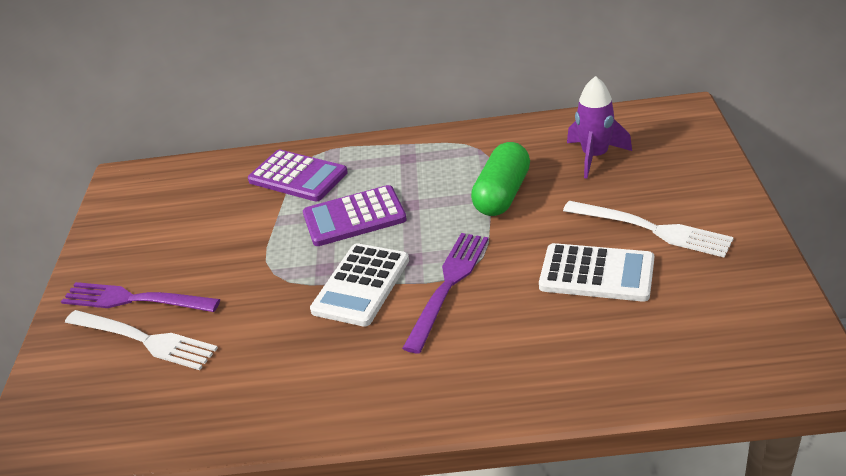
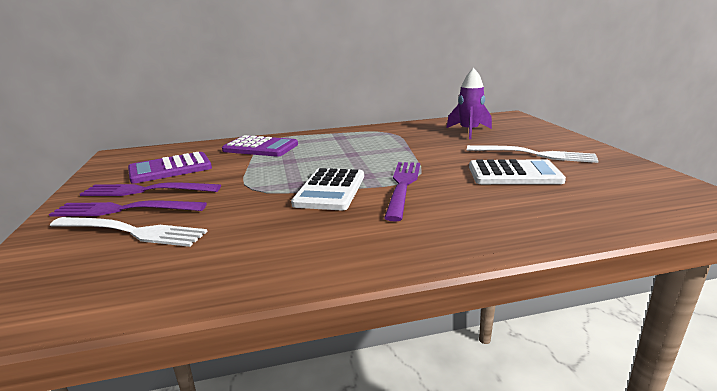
camera: 15 degrees left, 15 degrees down
purple calculator [303,185,407,246] -> purple calculator moved to [128,152,212,184]
green capsule [471,142,530,216] -> none
none -> purple fork [80,182,221,196]

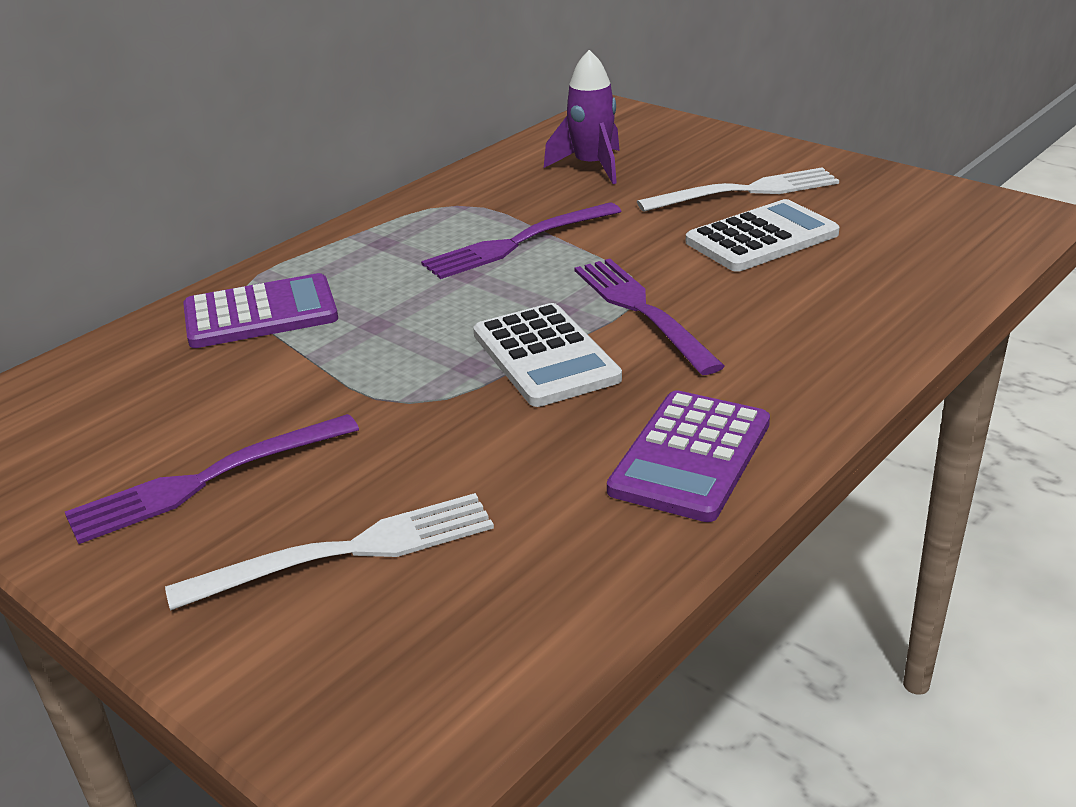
camera: 35 degrees left, 10 degrees up
purple fork [49,201,207,217] -> purple fork moved to [421,202,621,279]
purple calculator [128,152,212,184] -> purple calculator moved to [607,390,770,522]

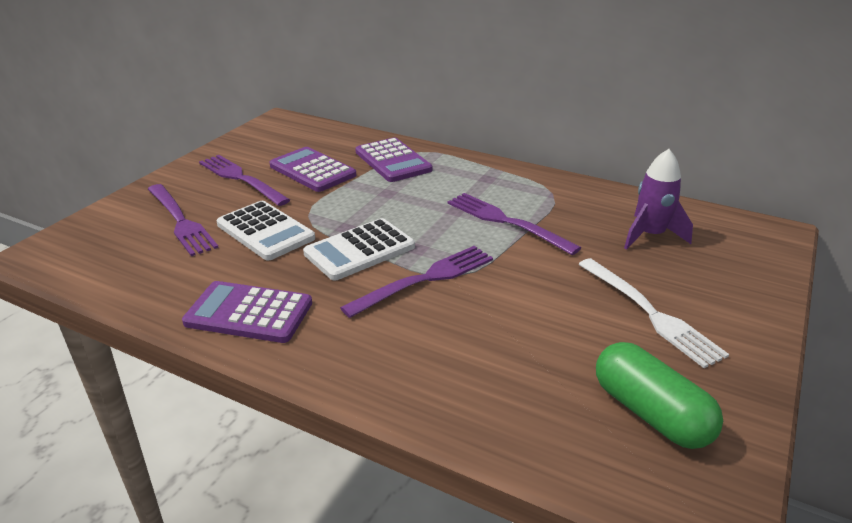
camera: 75 degrees right, 0 degrees up
white fork [165,493,494,610] -> purple fork [148,184,219,256]
white calculator [686,199,839,272] -> white calculator moved to [217,201,315,261]
none -> purple calculator [270,147,356,192]
none -> green capsule [596,342,723,449]

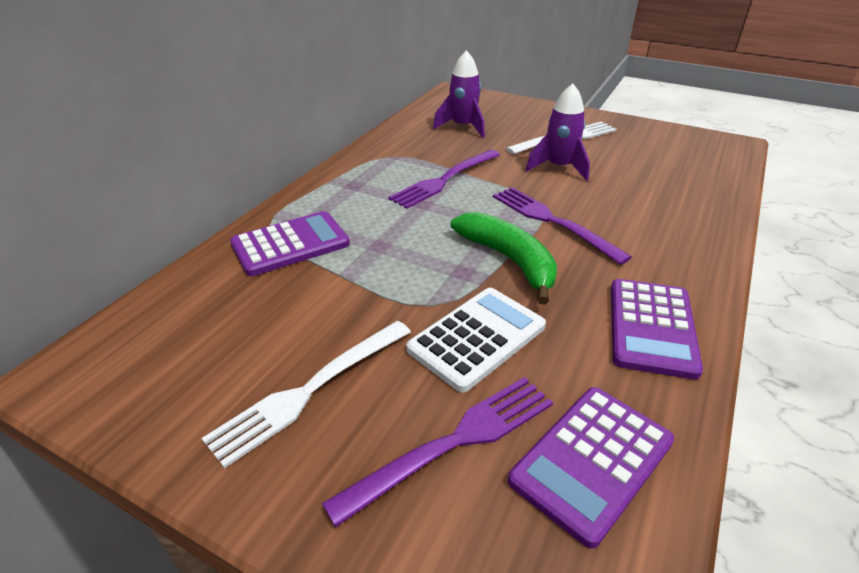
camera: 90 degrees left, 5 degrees up
purple fork [199,155,290,206] -> white fork [202,321,411,469]
purple calculator [270,147,356,192] -> purple calculator moved to [508,387,674,548]
white calculator [303,218,415,280] -> green banana [451,212,557,305]
green capsule [596,342,723,449] -> none
none -> purple rocket [526,83,590,181]

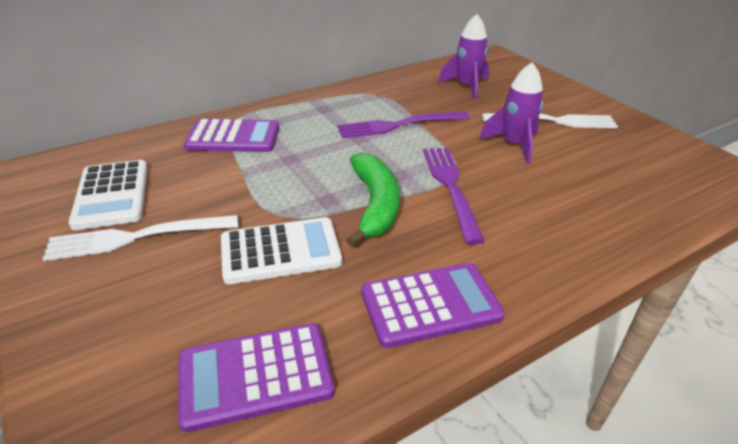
camera: 30 degrees right, 0 degrees up
purple fork [322,377,553,527] -> none
purple calculator [611,279,703,380] -> purple calculator turned 150 degrees counterclockwise [361,263,505,348]
none -> white calculator [69,160,147,230]

